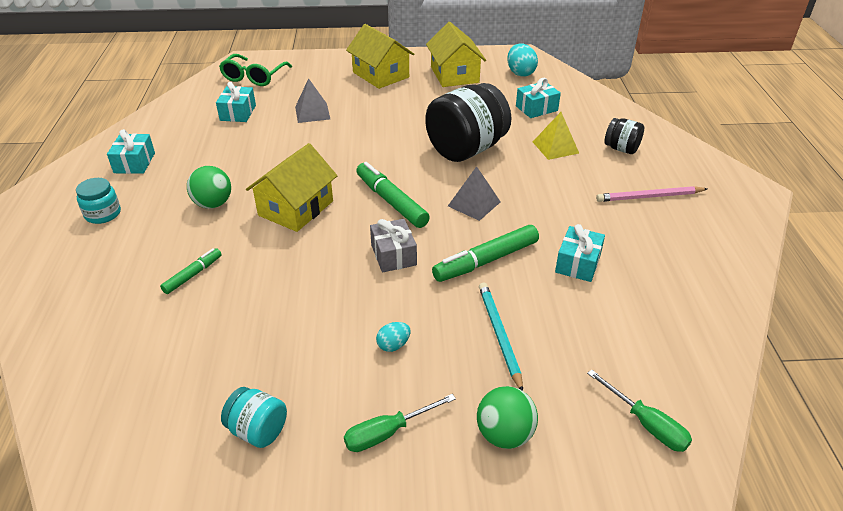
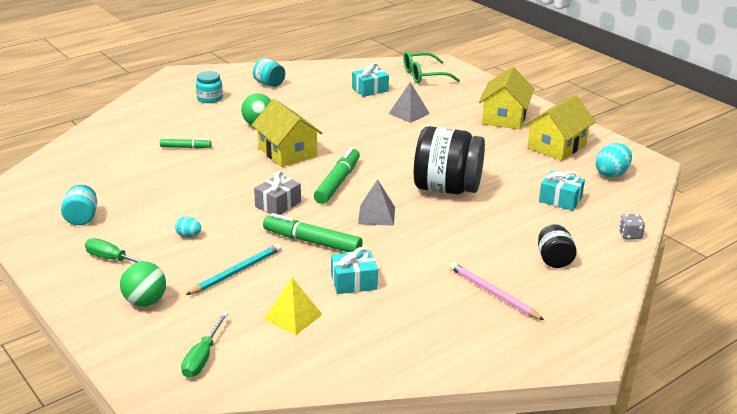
camera: 55 degrees right, 10 degrees down
turquoise gift [107,129,155,174] -> turquoise jar [253,58,285,87]
yellow house [246,143,337,232] -> yellow house turned 60 degrees clockwise [252,99,323,167]
yellow pyramid [533,112,579,160] -> yellow pyramid moved to [264,277,322,335]
none -> grey dice [619,214,645,240]

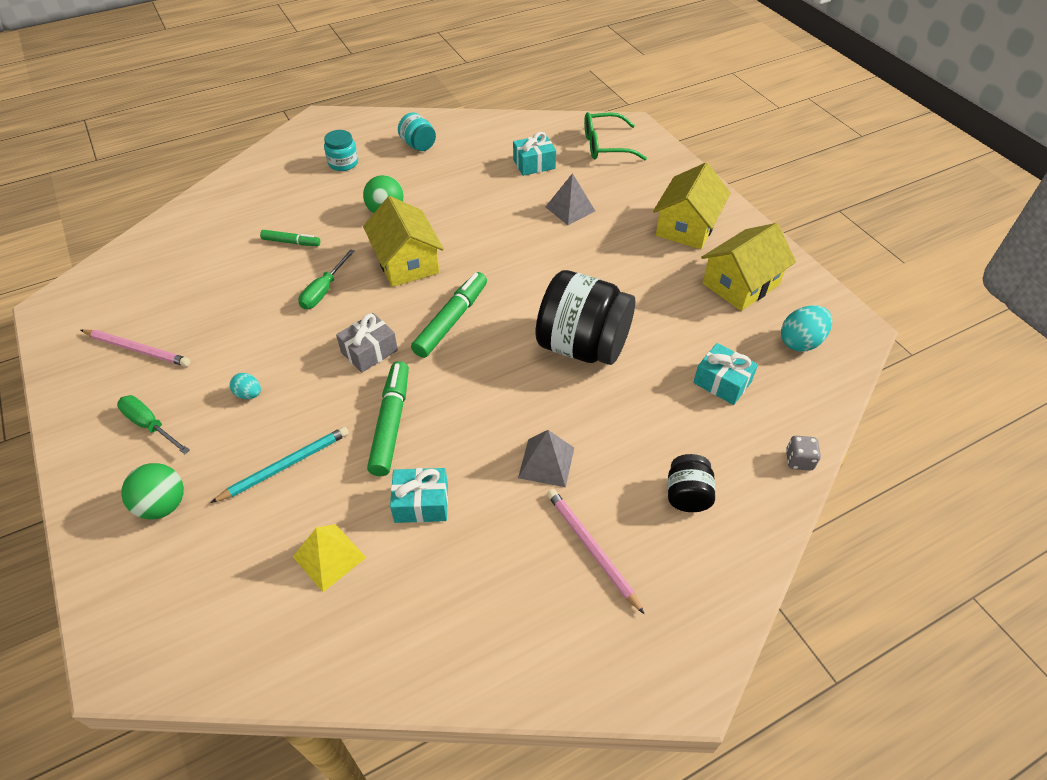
camera: 10 degrees right, 20 degrees up
turquoise jar [61,184,97,225] -> pink pencil [81,329,190,367]
green screwdriver [181,312,228,378] -> green screwdriver moved to [298,249,355,309]
green marker [263,213,363,252] -> green marker turned 60 degrees clockwise [367,361,409,476]
grey pyramid [358,179,395,226] -> grey pyramid moved to [518,430,574,487]

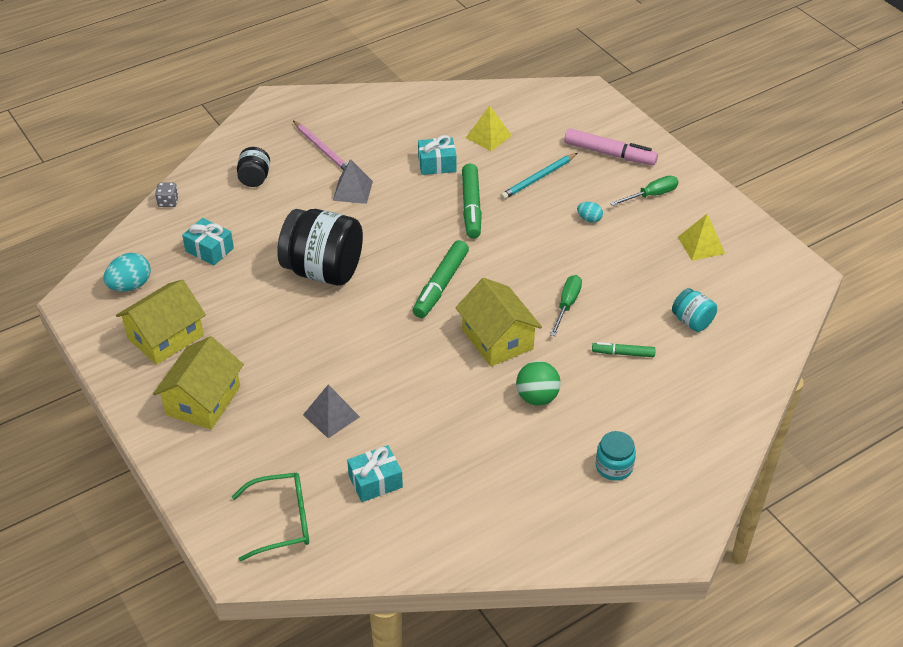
camera: 175 degrees right, 5 degrees down
pink pencil [81,329,190,367] -> yellow pyramid [678,214,725,261]
green screwdriver [117,395,190,454] -> green screwdriver turned 60 degrees counterclockwise [610,176,679,206]
green ball [121,463,184,519] -> pink marker [564,128,658,165]
grey gift [336,313,398,373] -> none
turquoise jar [398,112,436,151] -> turquoise jar moved to [672,288,717,332]

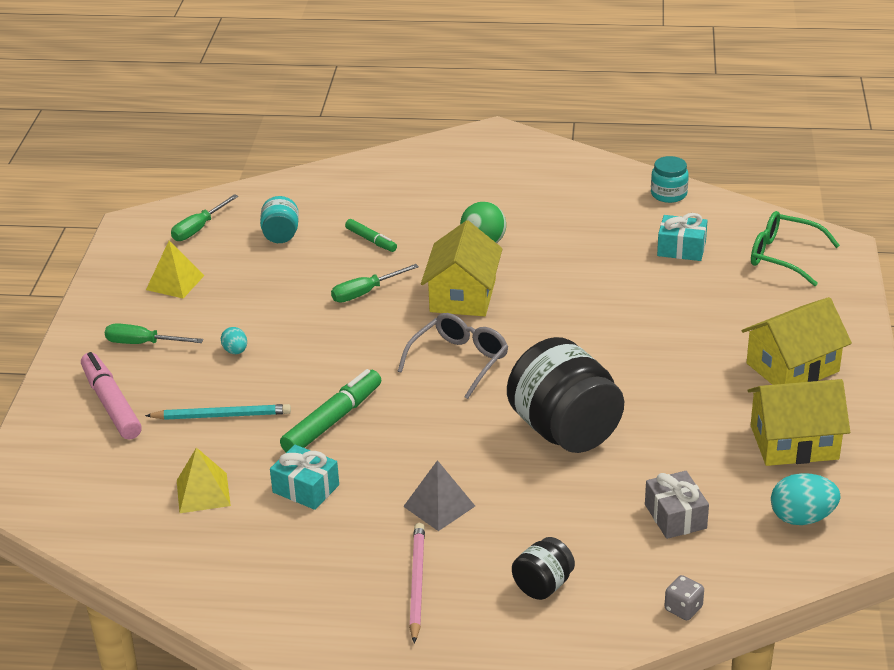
camera: 140 degrees left, 10 degrees down
turquoise gift [182,218,234,265] -> grey gift [645,471,709,539]
grey pyramid [303,385,360,438] -> none
green marker [413,240,469,318] -> grey glasses [398,313,508,399]
turquoise jar [595,431,636,481] -> turquoise jar moved to [651,156,689,203]
none -> green screwdriver [171,194,238,241]

